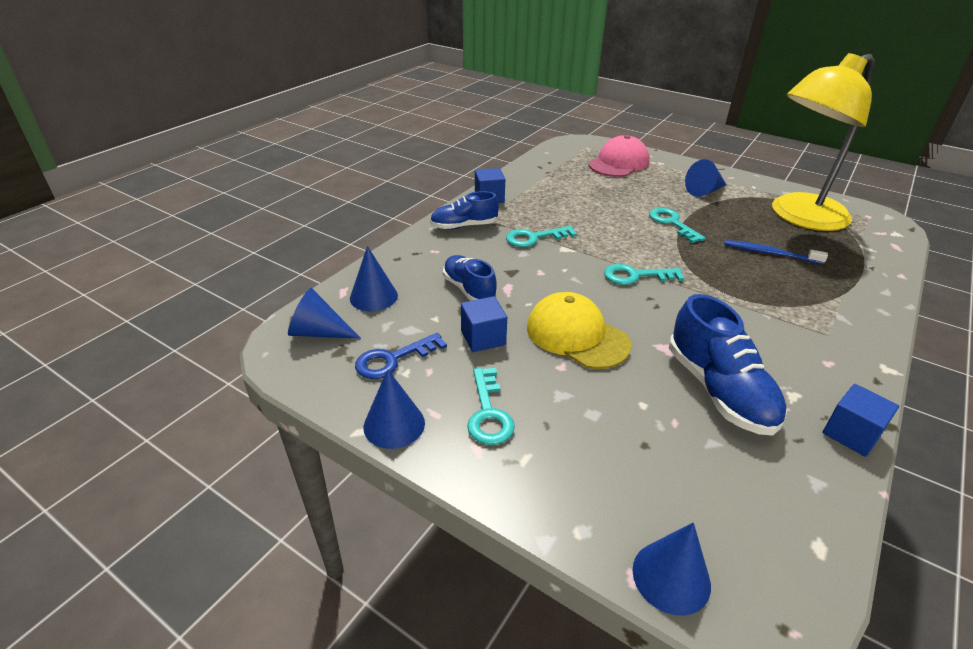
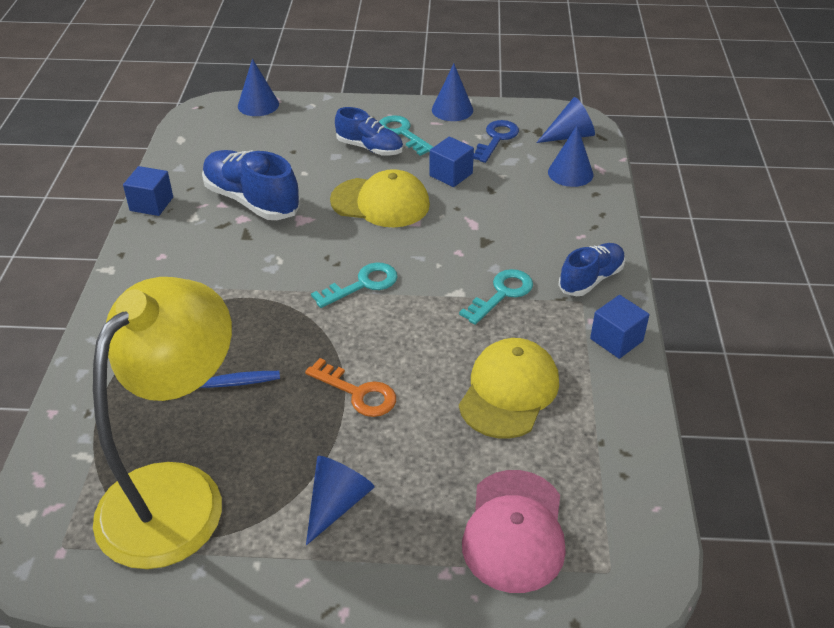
camera: 150 degrees right, 5 degrees up
blue shoe [443,255,497,301] -> blue shoe moved to [335,107,403,156]
turquoise key [649,208,706,243] -> orange key [305,358,396,417]
none -> yellow cap [459,338,559,439]

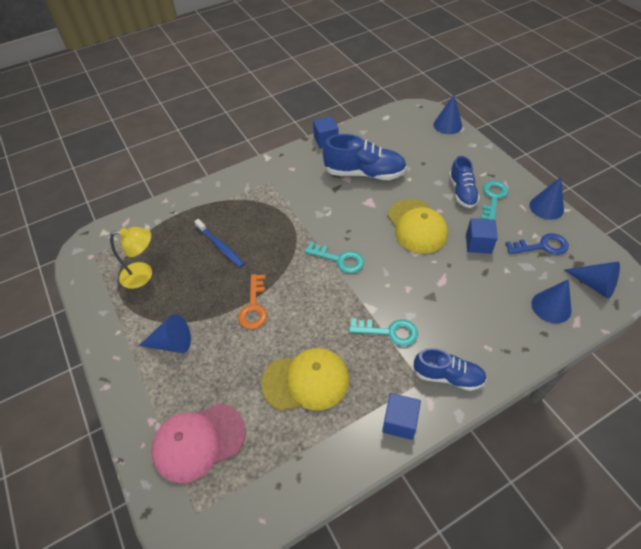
camera: 60 degrees right, 10 degrees up
yellow lamp [93,277,232,569] -> yellow lamp [110,227,152,289], size x0.48
blue shoe [202,150,301,220] -> blue shoe turned 90 degrees clockwise [323,134,407,180]

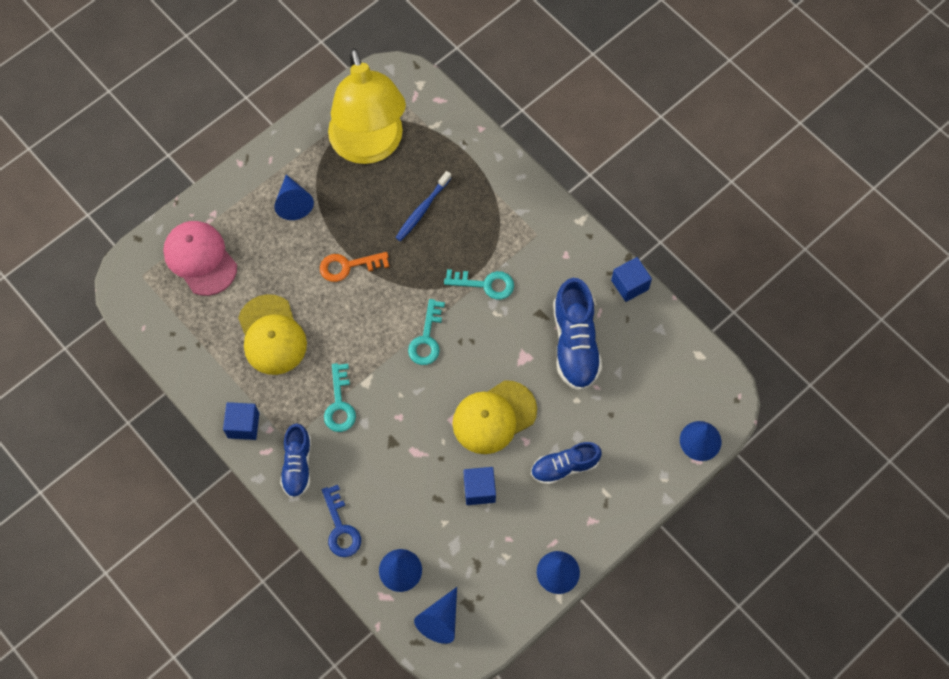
camera: 75 degrees right, 15 degrees up
yellow lamp [110,227,152,289] -> yellow lamp [328,48,406,164], size x2.09
turquoise key [480,181,508,220] -> turquoise key moved to [444,269,514,300]
blue key [505,233,569,255] -> blue key moved to [322,485,361,557]

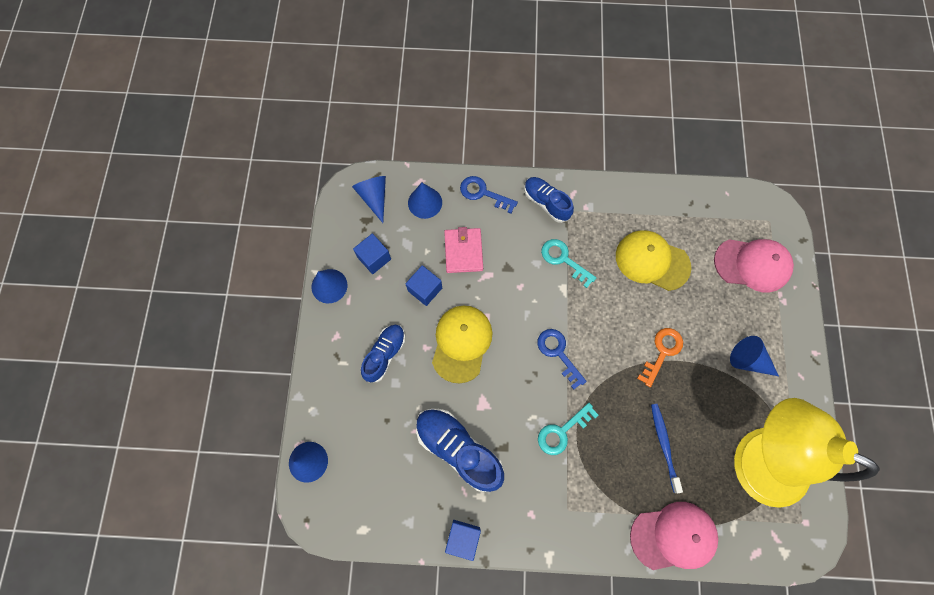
camera: 135 degrees right, 5 degrees up
blue cube [223,402,259,440] -> blue cube moved to [353,233,391,274]
turquoise key [408,299,445,365] -> blue key [537,329,587,389]
none -> pink wallet [444,227,483,273]
none -> pink cap [630,502,718,570]

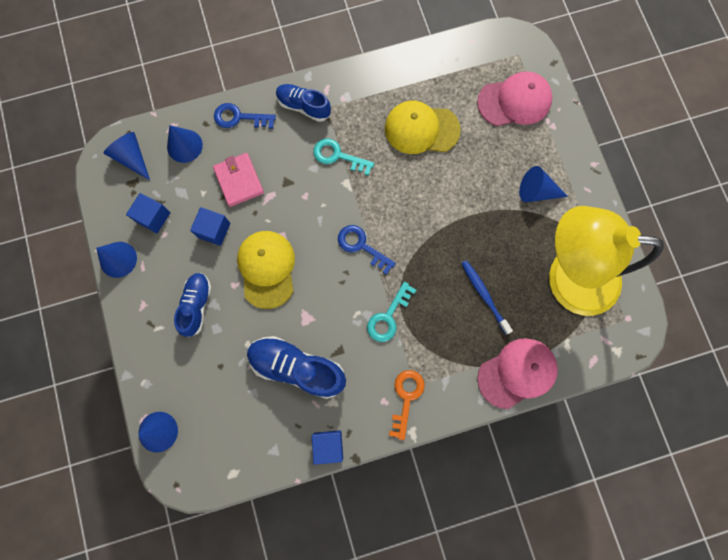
camera: 20 degrees left, 5 degrees up
orange key [637,328,683,387] -> orange key moved to [389,370,425,440]

